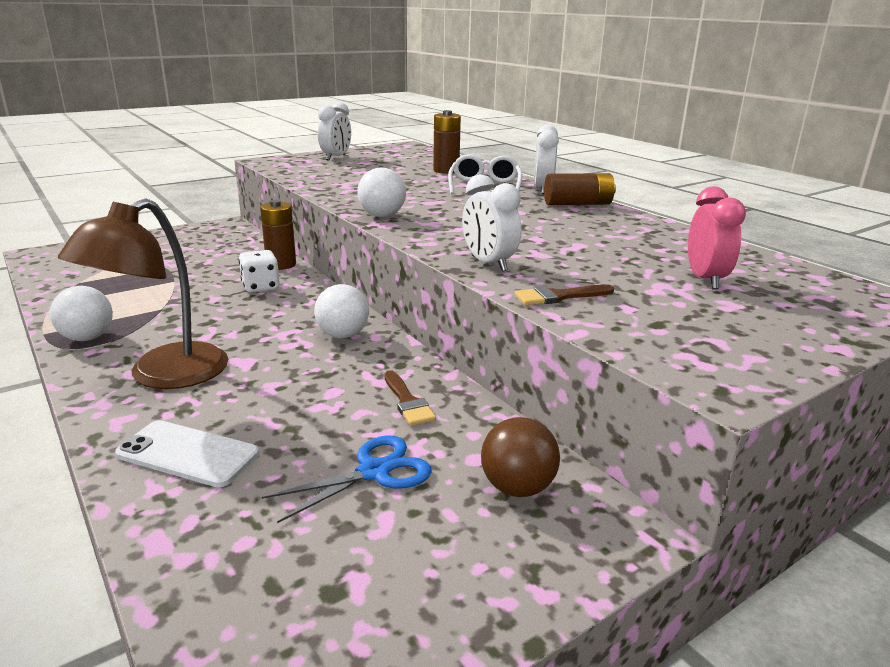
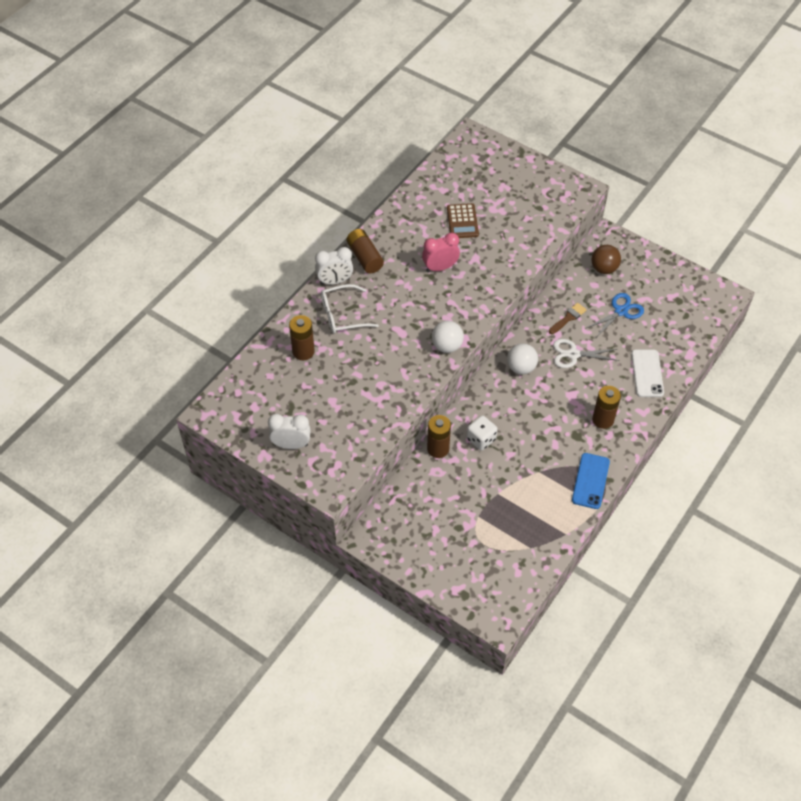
camera: 110 degrees left, 30 degrees up
white ball [50,286,113,341] -> blue phone [572,453,610,509]
brown lamp [58,198,228,389] -> brown battery [592,386,621,429]
blue scissors [262,435,432,523] -> blue scissors turned 105 degrees clockwise [585,293,644,336]
white clock [462,174,521,272] -> none
brown brush [515,284,614,305] -> none
pink clock [688,186,746,290] -> pink clock moved to [422,233,460,272]
none -> brown calculator [447,203,479,238]
none -> white scissors [553,339,619,368]

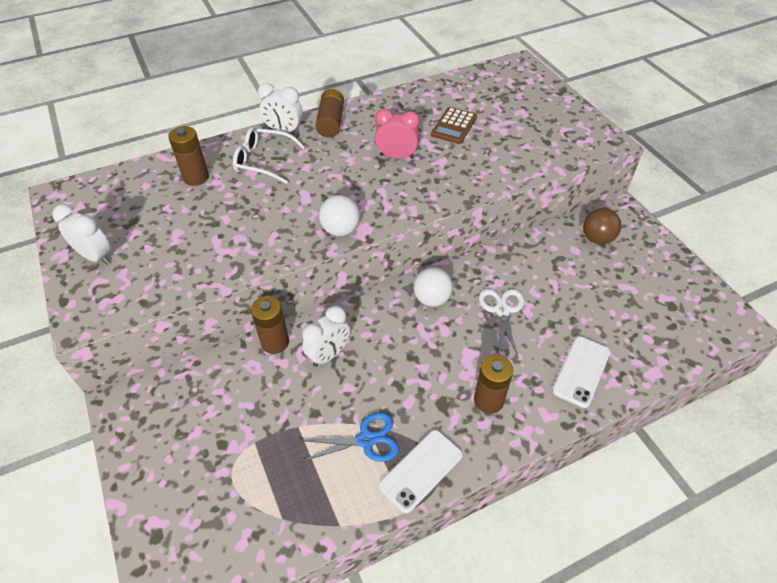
camera: 30 degrees right, 5 degrees down
white dice [467,415,498,451] -> white clock [302,306,350,367]
brown brush [549,303,587,334] -> none
white scissors [553,339,619,368] -> white scissors turned 60 degrees clockwise [479,289,524,358]
blue phone [572,453,610,509] -> white phone [379,430,463,513]
blue scissors [585,293,644,336] -> blue scissors moved to [298,412,399,462]

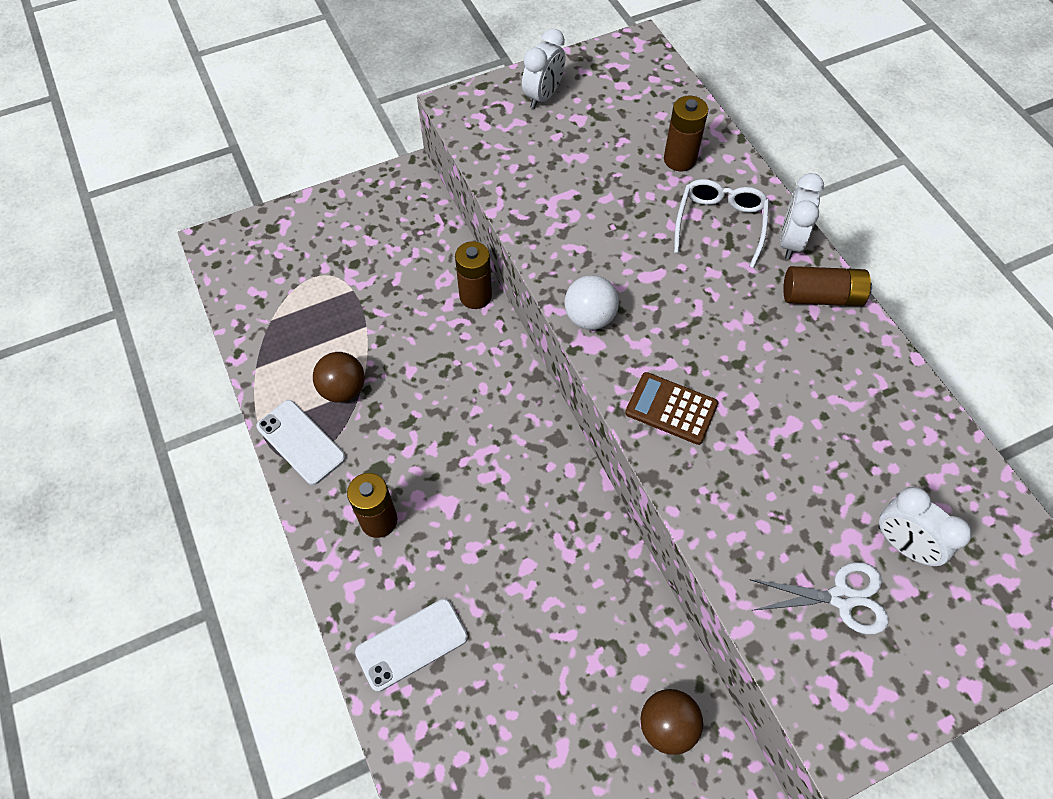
camera: 90 degrees right, 10 degrees up
blue scissors [298,412,399,462] -> brown ball [313,352,365,403]
white clock [302,306,350,367] -> white clock moved to [878,487,972,566]
pink clock [375,109,420,159] -> none
white ball [413,267,453,307] -> none
brown calculator [431,107,477,144] -> brown calculator moved to [625,372,718,445]
white scissors [479,289,524,358] -> white scissors moved to [749,562,889,634]
white phone [552,336,610,408] -> white phone turned 60 degrees counterclockwise [355,599,468,692]

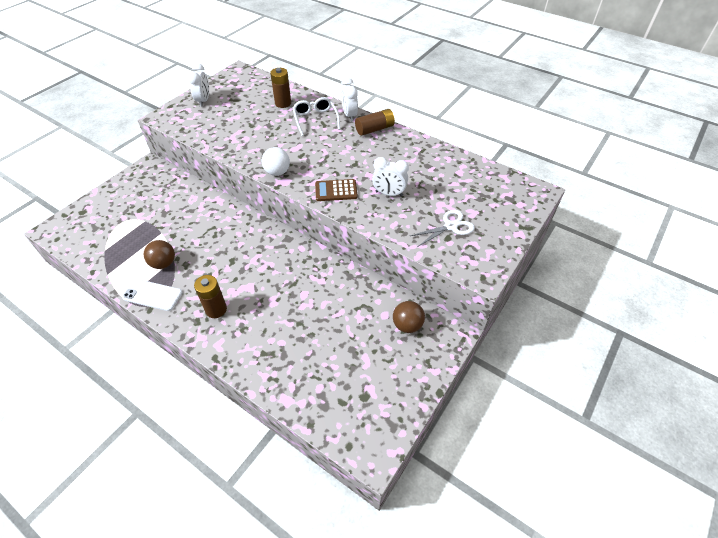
camera: 30 degrees left, 10 degrees down
white phone [355,599,468,692] -> none
brown battery [455,241,492,309] -> none
white clock [878,487,972,566] -> white clock moved to [372,157,409,196]

